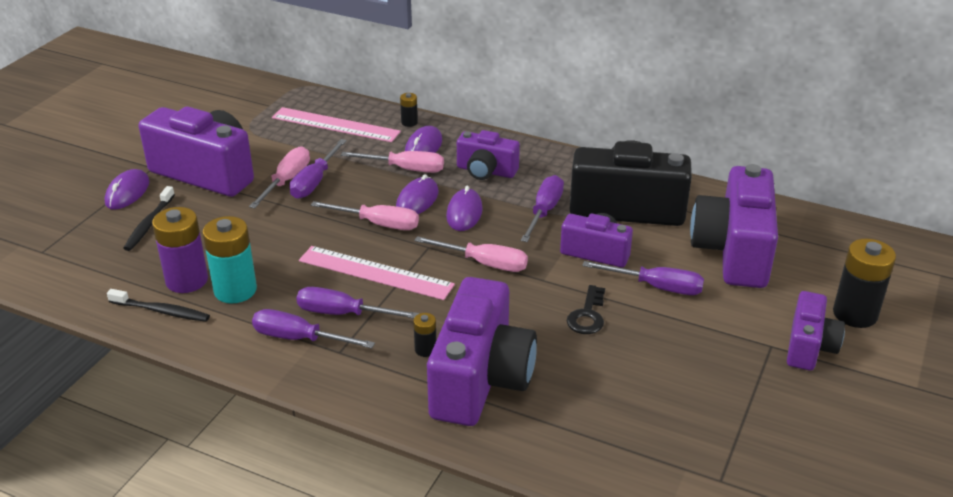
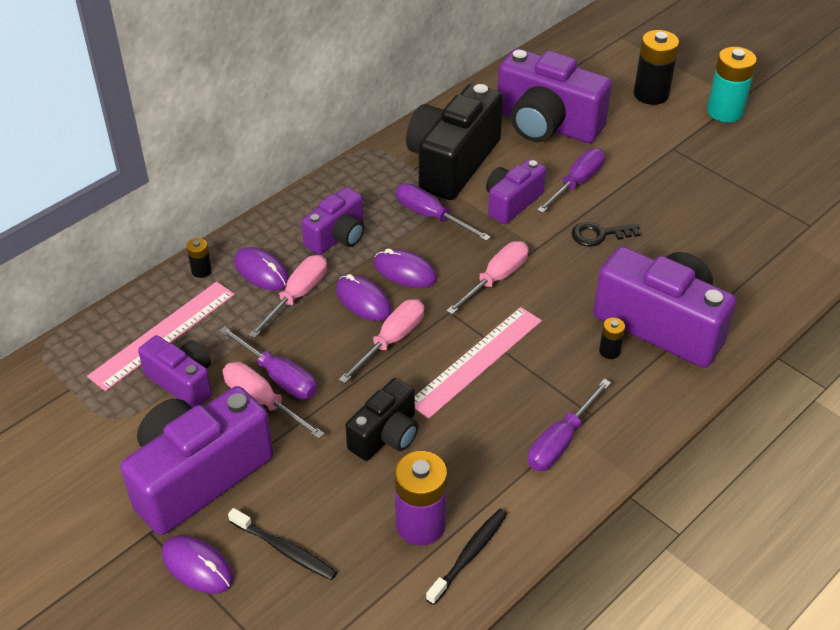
camera: 70 degrees left, 10 degrees up
turquoise battery [202,216,257,304] -> turquoise battery moved to [707,47,757,122]
purple screwdriver [296,287,419,319] -> none
black key [566,285,605,334] -> black key turned 135 degrees clockwise [571,222,640,247]
purple camera [787,291,845,370] -> purple camera moved to [138,335,212,408]
none -> black camera [345,378,418,461]

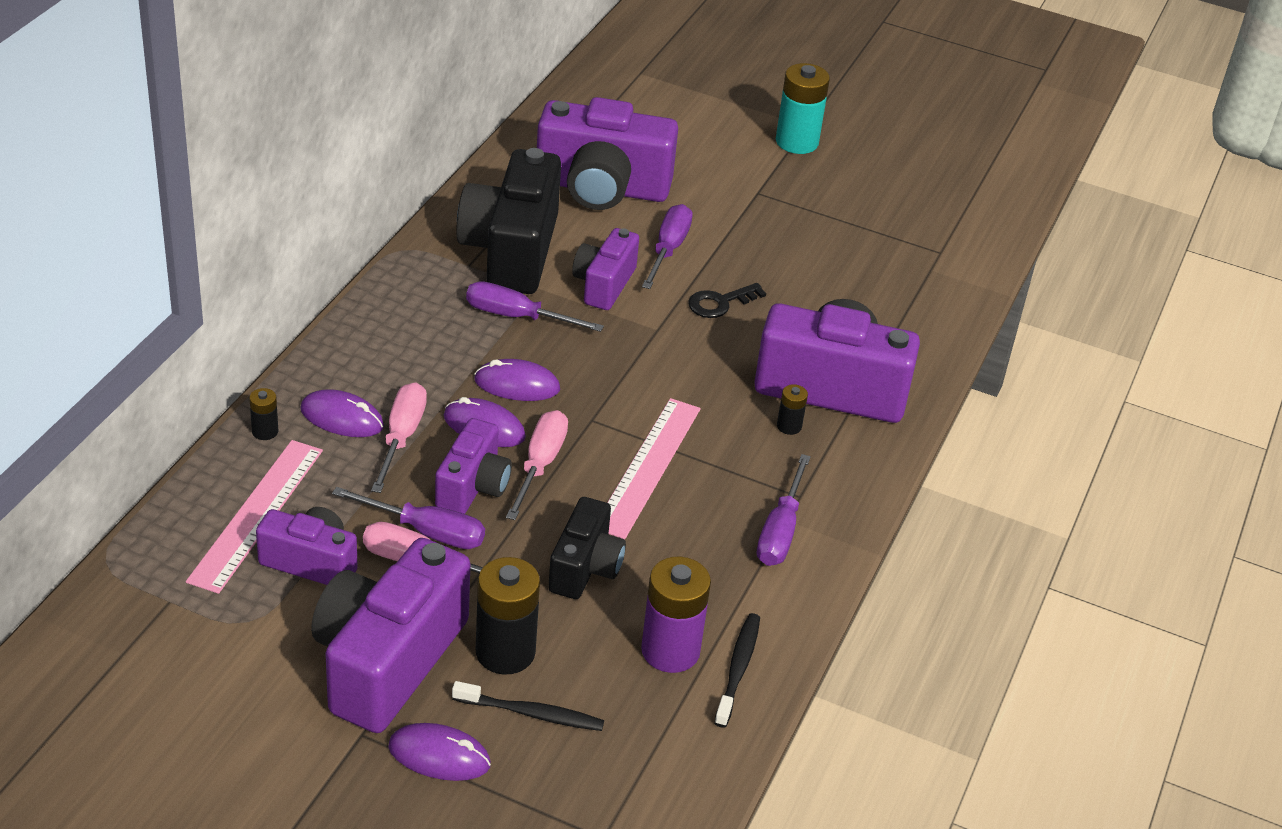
camera: 25 degrees left, 5 degrees down
purple camera [301,187,365,255] -> purple camera moved to [435,418,512,514]
pink screwdriver [446,241,529,315] -> none
black battery [634,30,679,105] -> black battery moved to [476,557,540,675]

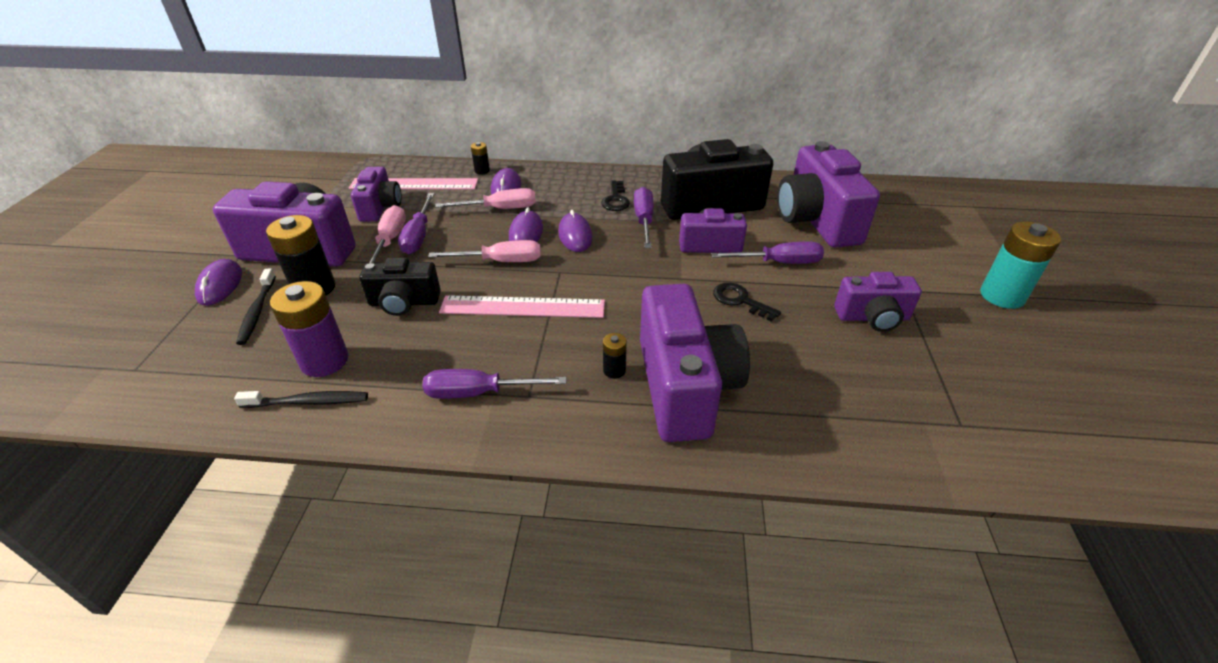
camera: 75 degrees right, 0 degrees up
purple camera [435,418,512,514] -> purple camera moved to [834,272,922,332]
none -> black key [601,181,630,211]

